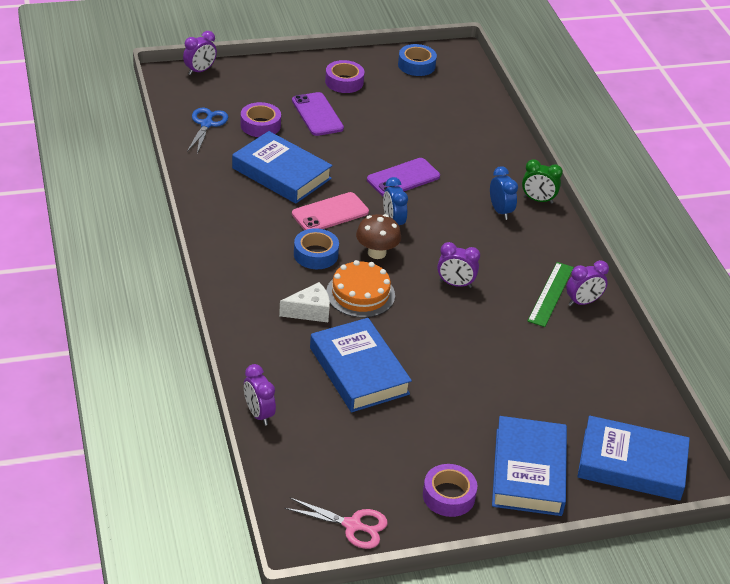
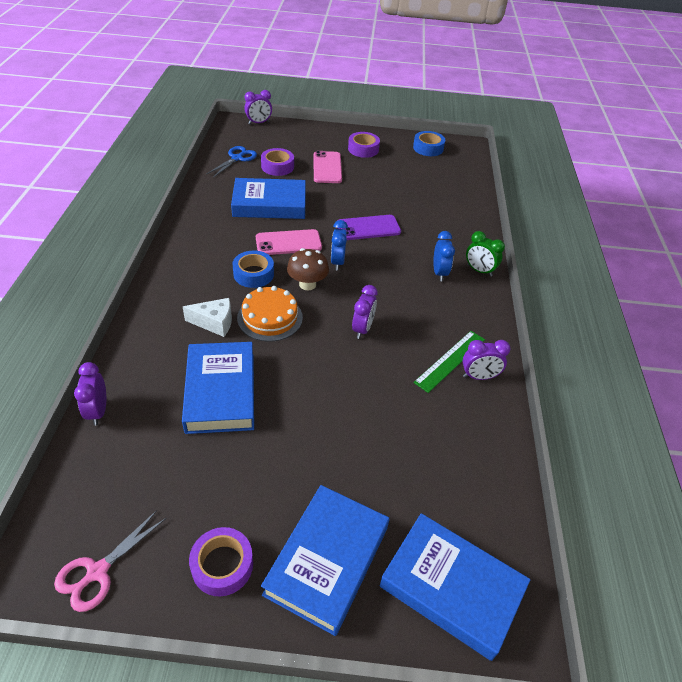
camera: 20 degrees right, 5 degrees up
blue book [232,131,333,204] -> blue book turned 60 degrees counterclockwise [231,178,306,219]
pink scissors [284,498,388,549] -> pink scissors turned 90 degrees clockwise [54,510,166,612]
purple phone [292,92,344,136] -> pink phone [314,151,342,183]
purple clock [437,242,480,288] -> purple clock turned 105 degrees counterclockwise [352,285,378,339]

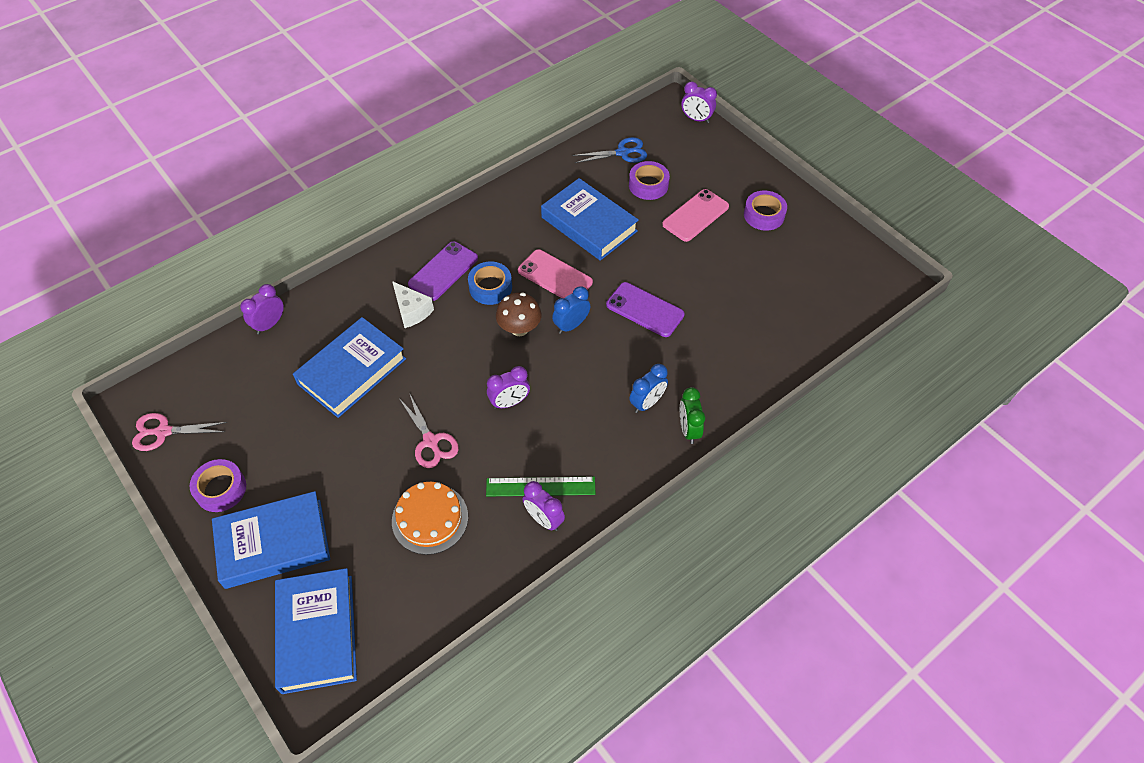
camera: 50 degrees right, 10 degrees up
orange cake [237,286,303,342] -> orange cake moved to [392,482,468,555]
blue tape [413,131,445,156] -> none
none -> pink scissors [399,394,459,468]
none -> purple phone [408,241,478,301]

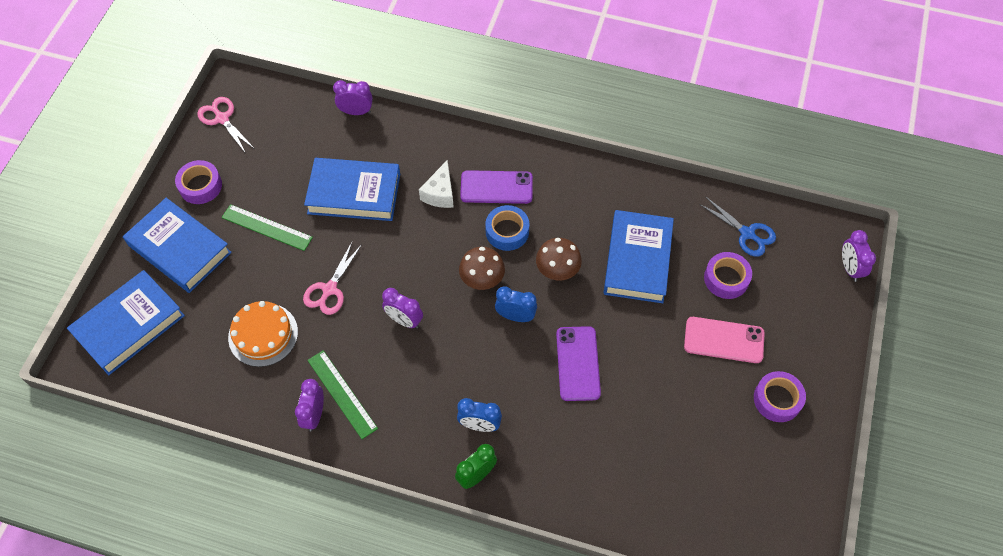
camera: 55 degrees right, 5 degrees up
pink phone [518,249,593,298] -> brown mushroom [536,238,582,281]
none -> green ruler [222,204,313,251]

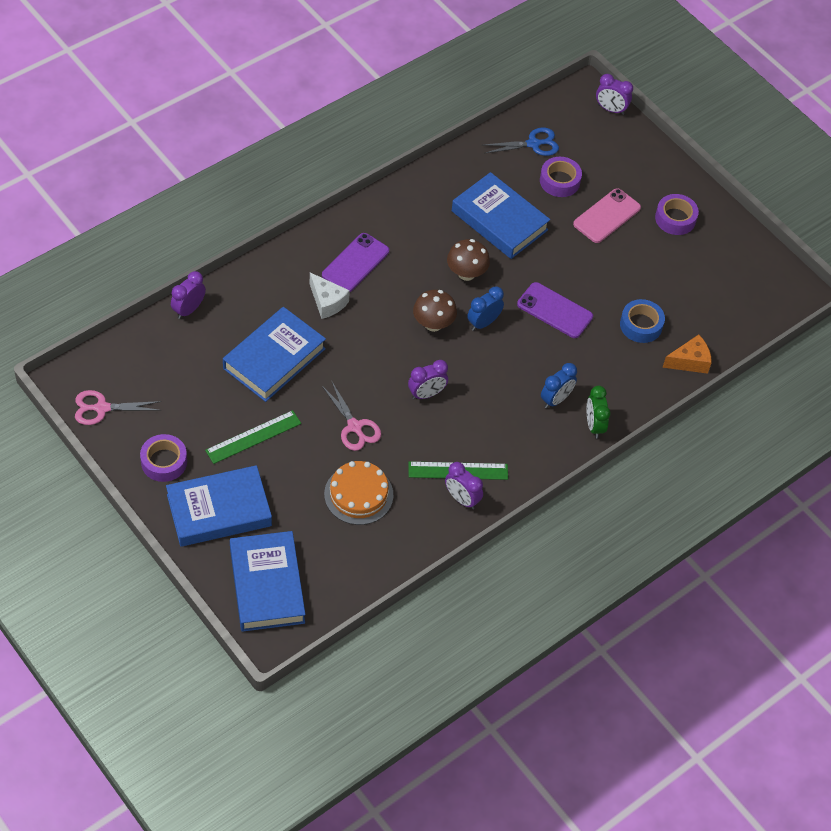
camera: 60 degrees left, 5 degrees down
blue tape [485,205,529,251] -> blue tape moved to [620,299,665,343]
none -> orange cheese [662,335,712,374]

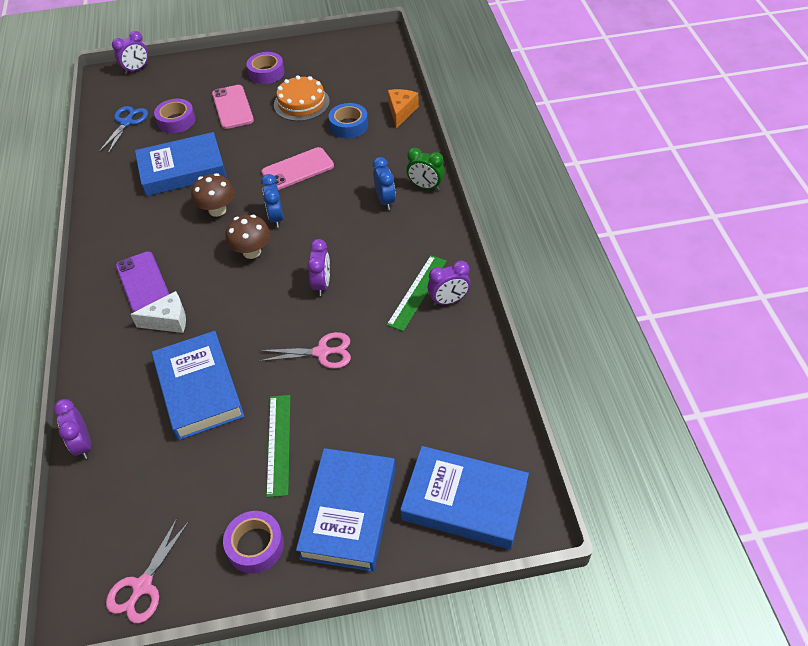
camera: 55 degrees left, 5 degrees down
orange cake [324,461,393,525] -> orange cake moved to [274,75,330,121]
purple phone [517,282,593,338] -> pink phone [261,147,334,190]

